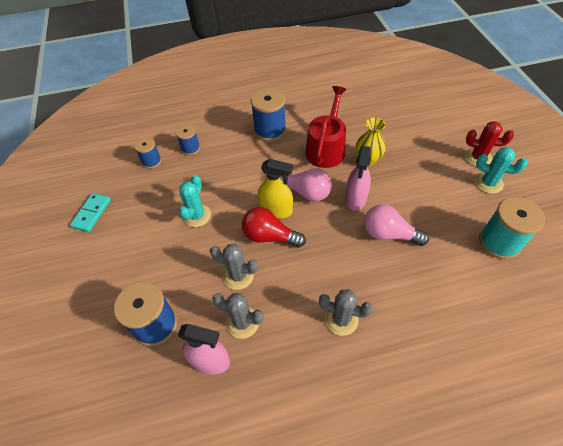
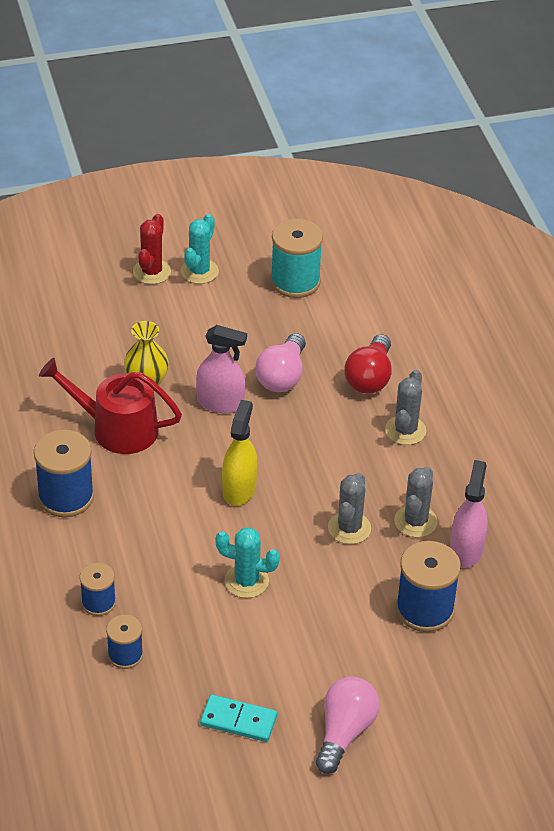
camera: 95 degrees left, 10 degrees down
red light bulb [242,207,306,248] -> red light bulb moved to [344,334,392,394]
pink light bulb [280,168,332,202] -> pink light bulb moved to [316,676,380,774]

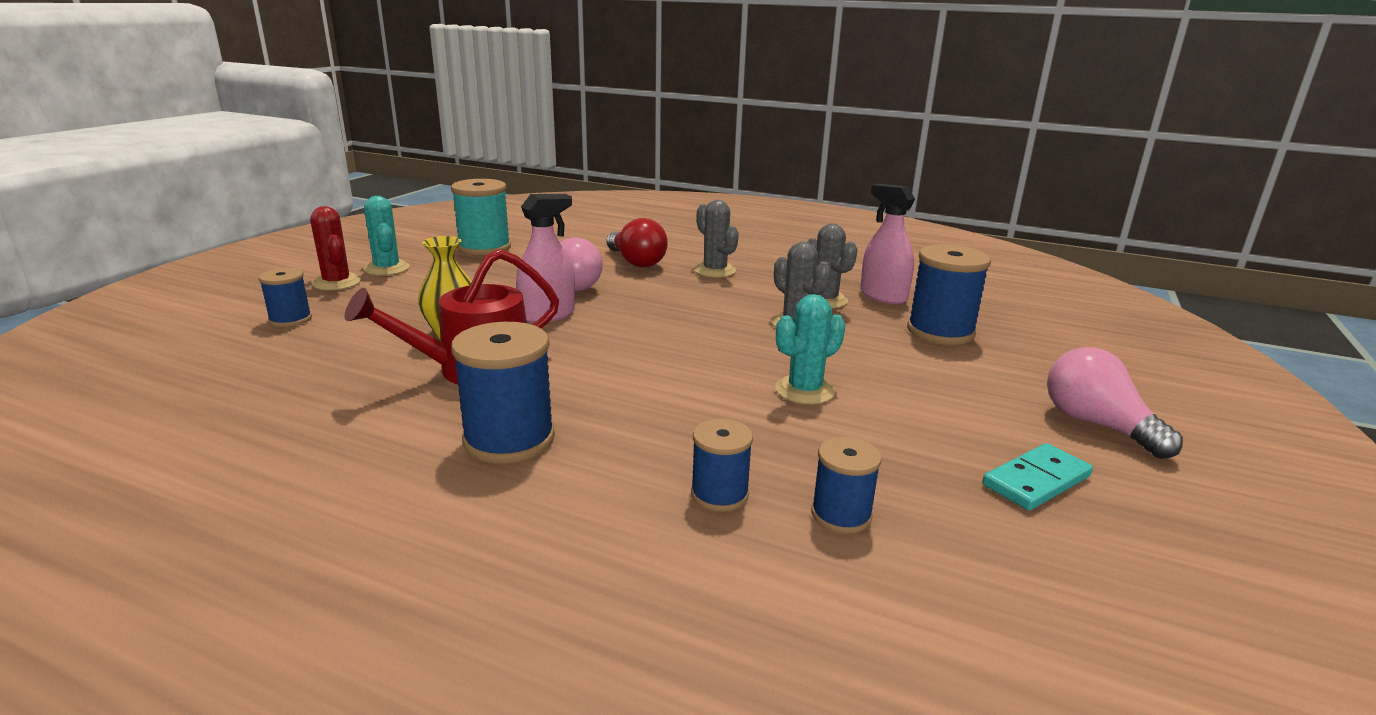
camera: 50 degrees left, 20 degrees down
yellow spray bottle [222,400,257,506] -> none
none -> blue spool [258,268,312,327]

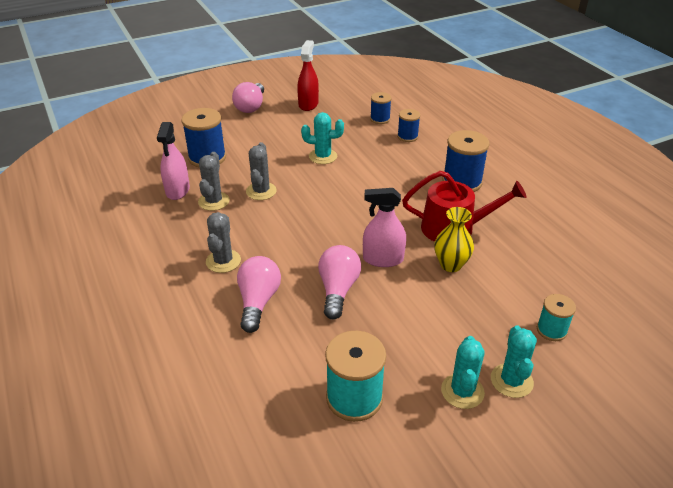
camera: 140 degrees left, 15 degrees up
blue spool [258,268,312,327] -> turquoise spool [537,294,576,341]
red cactus [310,206,361,291] -> turquoise cactus [491,326,537,398]
red light bulb [606,218,668,267] -> pink light bulb [237,256,281,333]
turquoise domino [982,443,1093,510] -> red spray bottle [297,40,319,111]

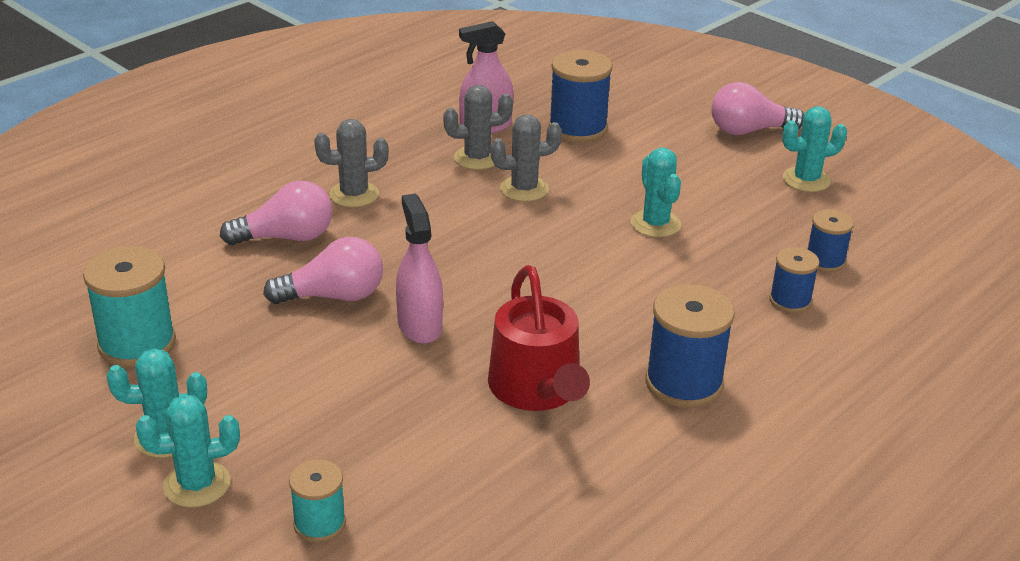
camera: 70 degrees right, 5 degrees down
red spray bottle [297,40,319,111] -> turquoise cactus [782,106,847,192]
yellow vase [434,207,474,272] -> none

